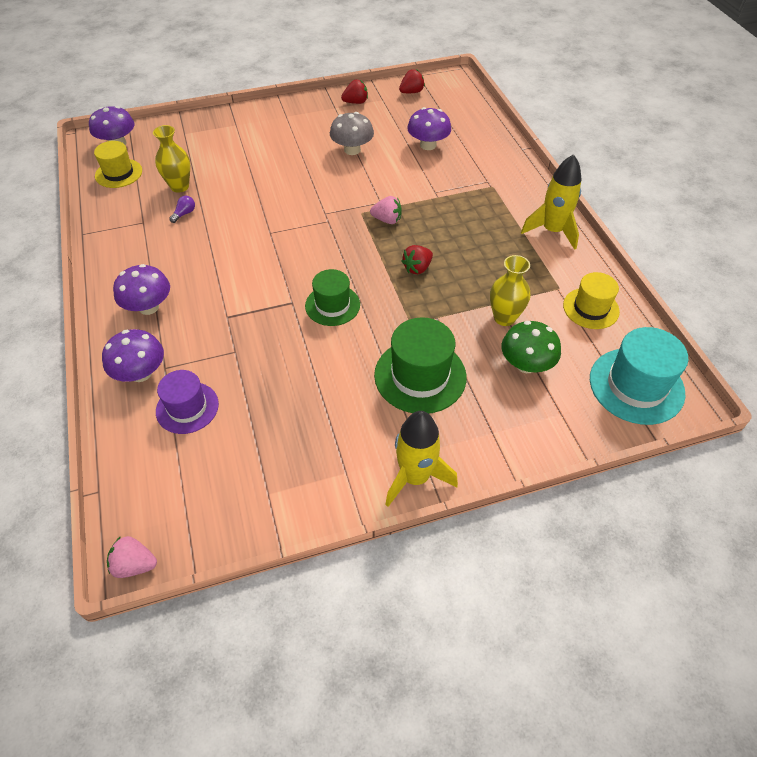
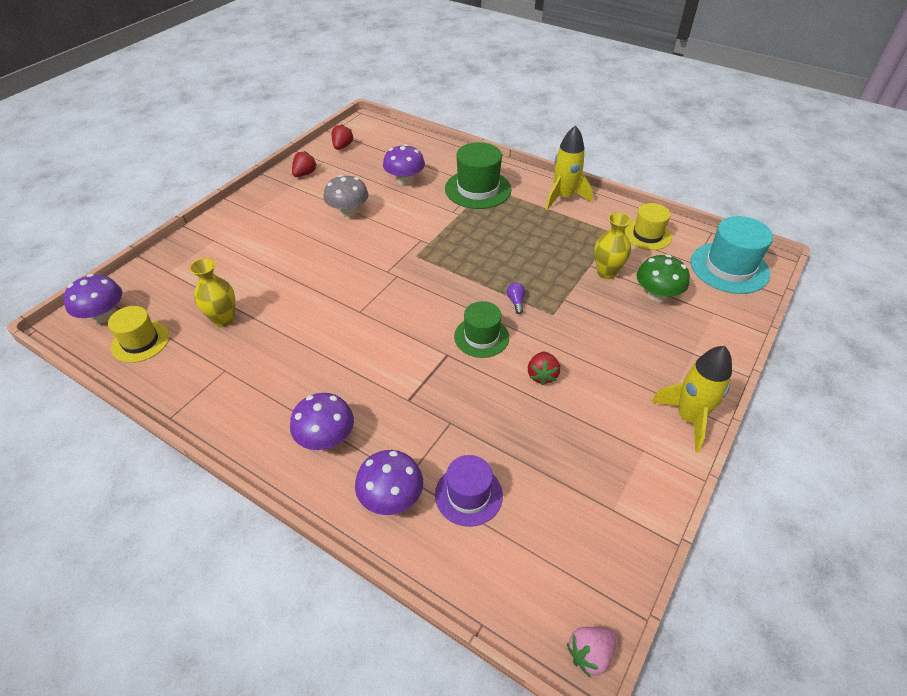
camera: 40 degrees left, 5 degrees down
purple light bulb [169,196,195,223] -> purple light bulb moved to [507,283,525,314]
pink strawberry [370,196,402,224] -> none
green hat [374,317,467,414] -> green hat moved to [445,142,511,209]
red strawberry [401,245,433,274] -> red strawberry moved to [528,352,560,385]

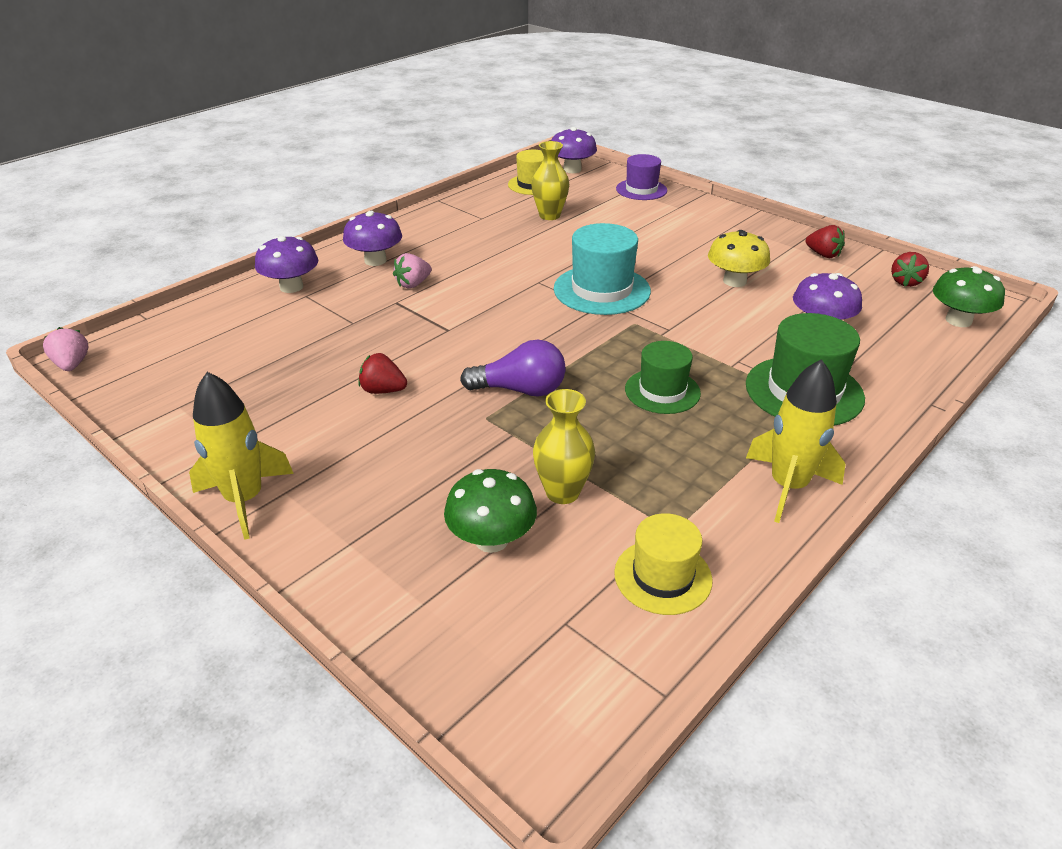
camera: 100 degrees right, 10 degrees down
grey mushroom [323,175,368,217] -> yellow mushroom [708,230,770,287]
red strawberry [331,124,354,150] -> red strawberry turned 90 degrees clockwise [891,252,929,287]
purple hat [435,455,503,527] -> purple hat moved to [616,154,667,200]
green hat [454,301,509,358] -> green hat moved to [625,341,701,414]
purple light bulb [507,283,525,314] -> purple light bulb [460,340,566,397], size x2.12
turquoise hat [691,216,773,294] -> turquoise hat moved to [554,223,651,315]
none -> pink strawberry [393,253,432,288]
none -> green mushroom [933,266,1005,327]

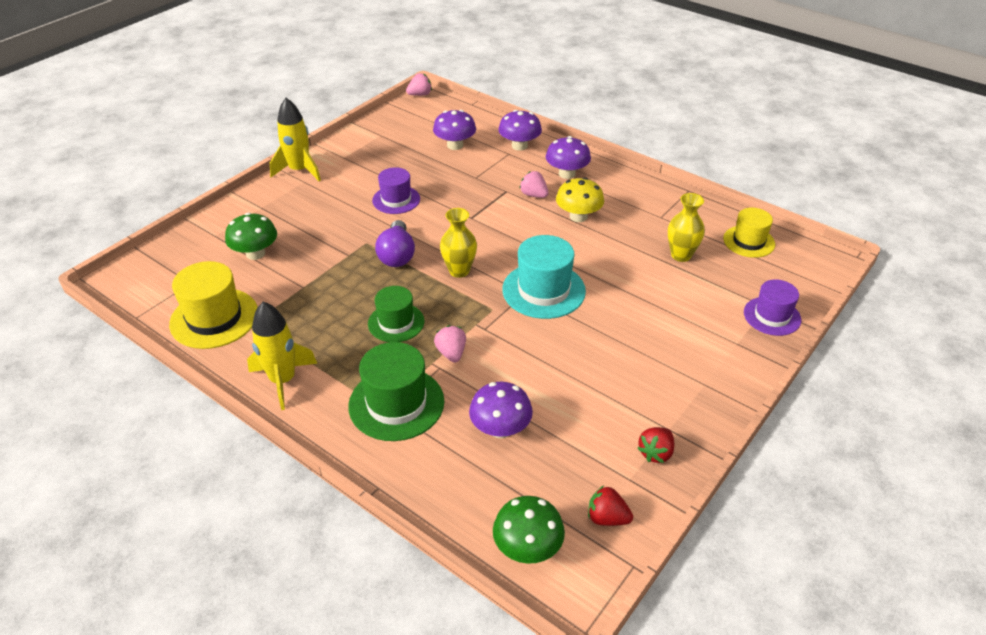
camera: 85 degrees right, 5 degrees up
red strawberry [358,353,407,394] -> purple hat [372,167,420,214]
yellow vase [533,389,595,504] -> yellow vase moved to [440,208,477,278]
purple mushroom [551,127,597,173] -> purple mushroom moved to [433,110,476,150]
yellow hat [614,513,713,615] -> yellow hat [169,261,258,349], size x1.54
yellow mushroom [708,230,770,287] -> yellow mushroom moved to [556,177,604,222]
none -> pink strawberry [434,325,466,363]

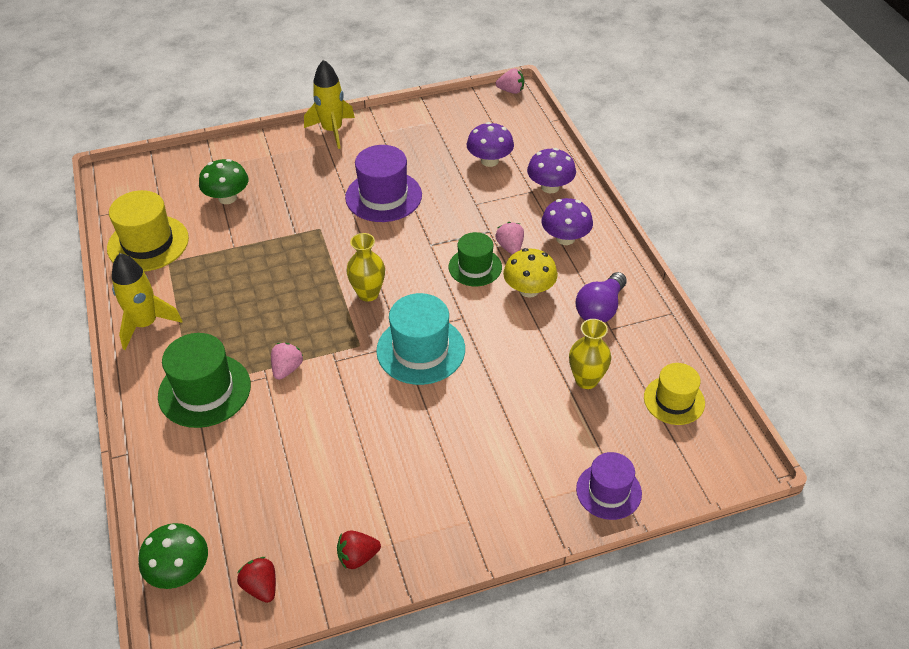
camera: 35 degrees right, 5 degrees up
green hat [368,286,425,342] -> green hat moved to [449,232,502,286]
purple hat [372,167,420,214] -> purple hat [345,145,422,222], size x1.54
purple light bulb [375,220,415,267] -> purple light bulb moved to [575,272,627,322]
purple mushroom [469,381,533,438] -> none

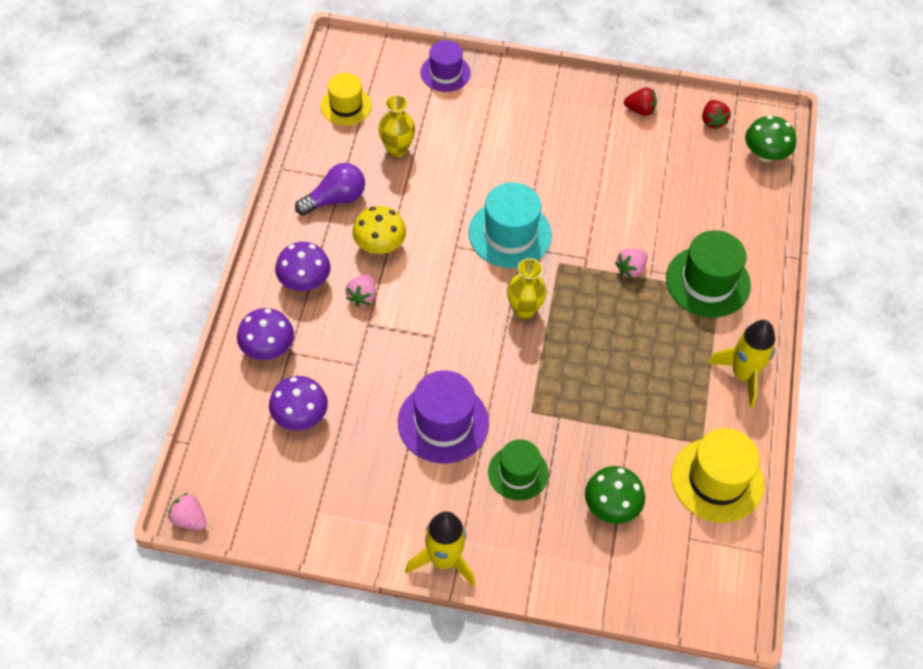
camera: 155 degrees left, 10 degrees up
green hat [449,232,502,286] -> green hat moved to [488,439,549,501]

